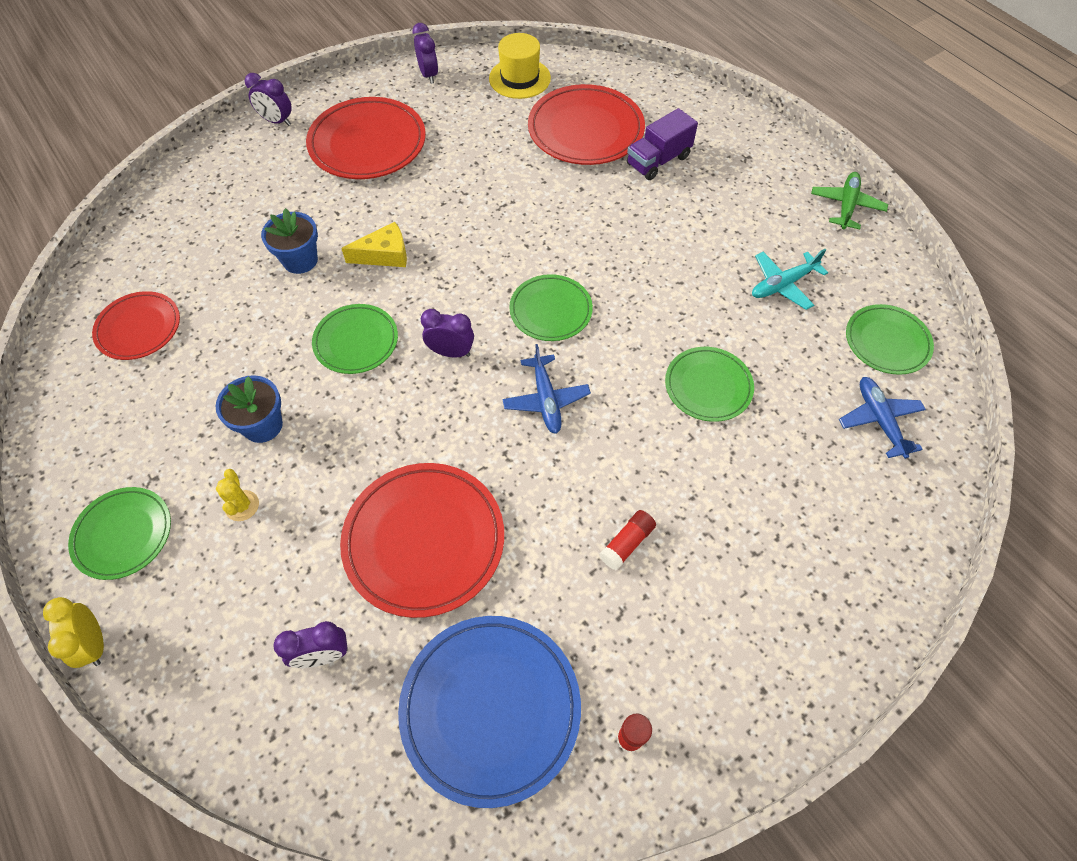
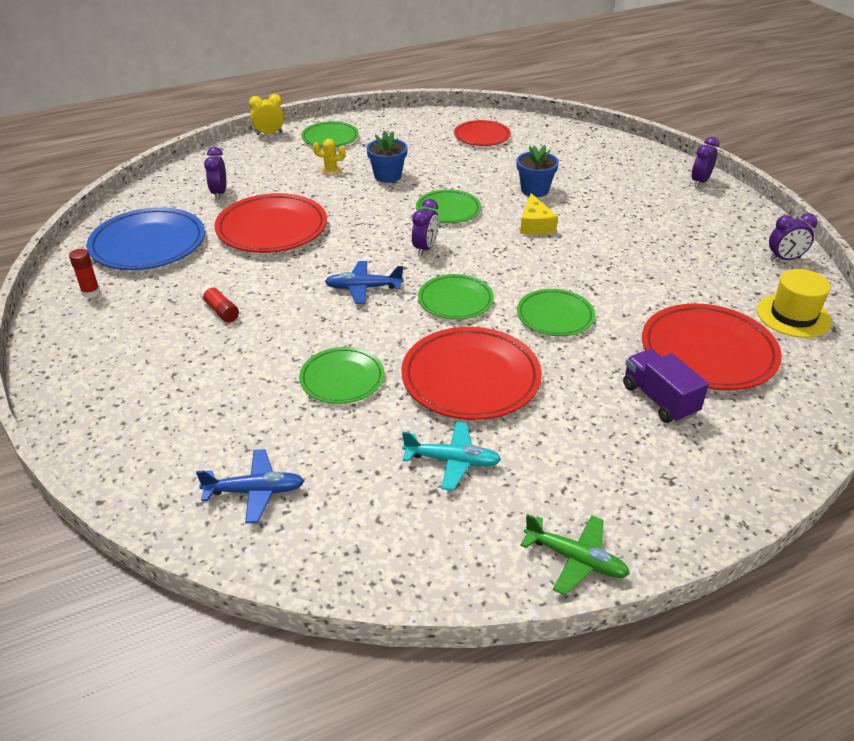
camera: 100 degrees right, 20 degrees down
red plate [306,97,426,179] -> red plate moved to [402,327,542,420]
turquoise plane [752,249,828,310] -> turquoise plane turned 120 degrees clockwise [402,422,501,491]
green plate [846,304,934,375] -> green plate moved to [517,289,595,336]

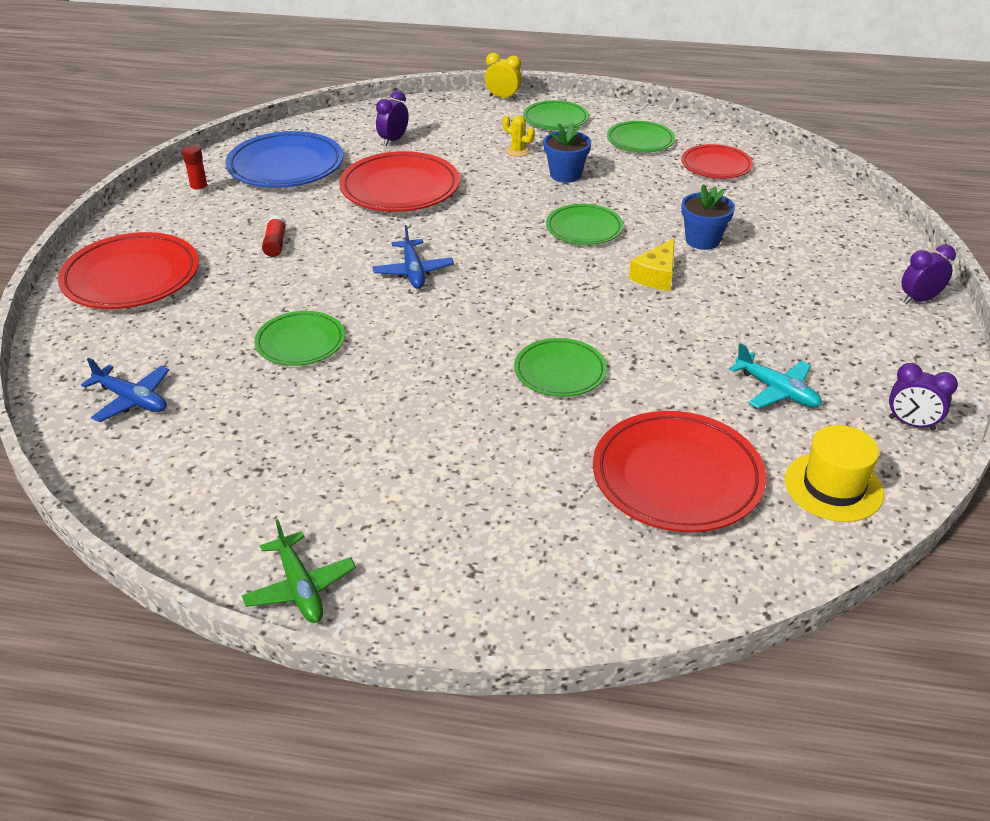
camera: 35 degrees right, 0 degrees up
blue plane [325,261,403,304] -> blue plane turned 135 degrees counterclockwise [372,225,454,289]
red plate [402,327,542,420] -> red plate moved to [58,232,199,309]
turquoise plane [402,422,501,491] -> turquoise plane moved to [729,343,822,409]
purple clock [412,199,439,256] -> none
green plate [418,274,494,320] -> green plate moved to [607,121,675,153]
purple truck [623,349,709,423] -> none

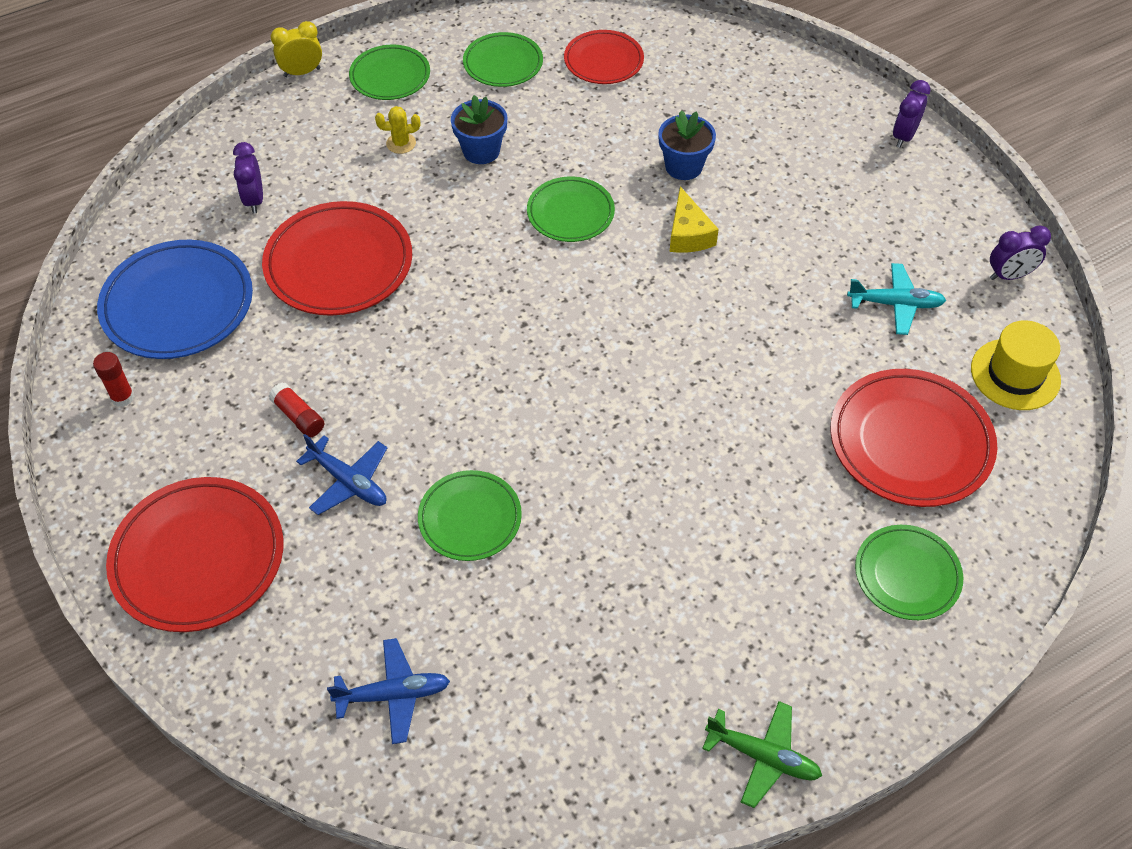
camera: 40 degrees left, 15 degrees up
blue plane [372,225,454,289] -> blue plane moved to [296,434,387,515]
green plate [514,338,607,397] -> green plate moved to [855,525,963,620]

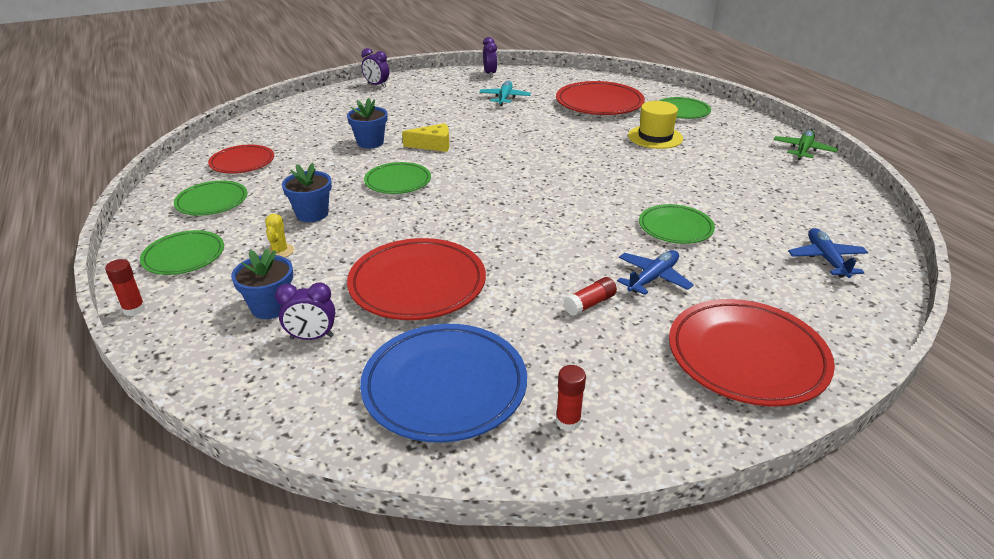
camera: 85 degrees left, 20 degrees down
yellow clock [271,21,322,77] -> red glue stick [105,259,146,316]
yellow hat [971,320,1061,410] -> yellow hat moved to [628,101,683,149]
none -> blue flower pot [231,248,293,319]

